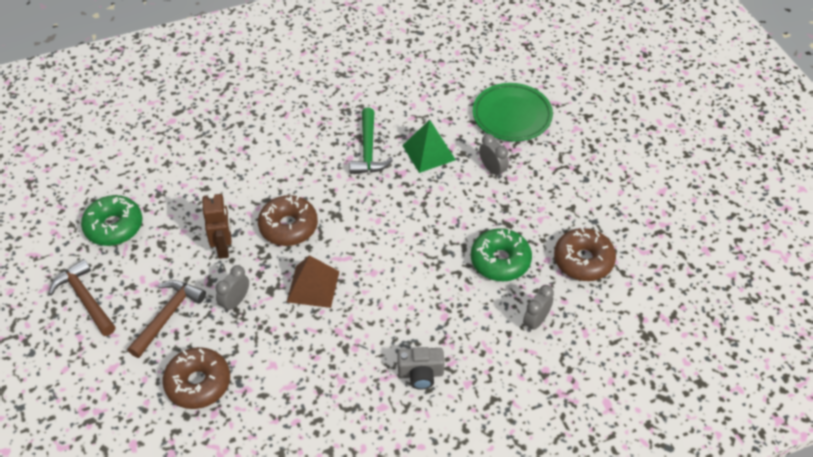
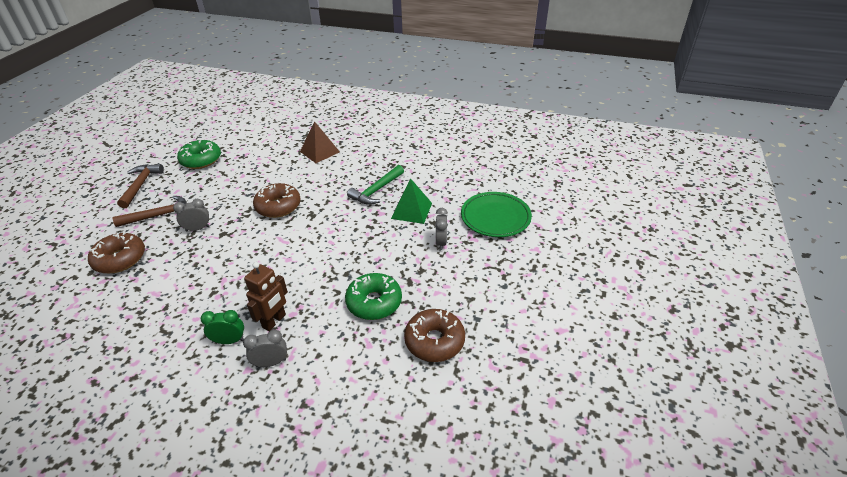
camera: 40 degrees right, 10 degrees down
brown robot [202,192,232,259] -> brown robot moved to [244,262,288,331]
brown pyramid [287,255,339,308] -> brown pyramid moved to [300,122,340,163]
grey camera [397,347,445,390] -> green clock [201,310,244,344]
grey clock [523,285,554,332] -> grey clock moved to [243,330,287,367]

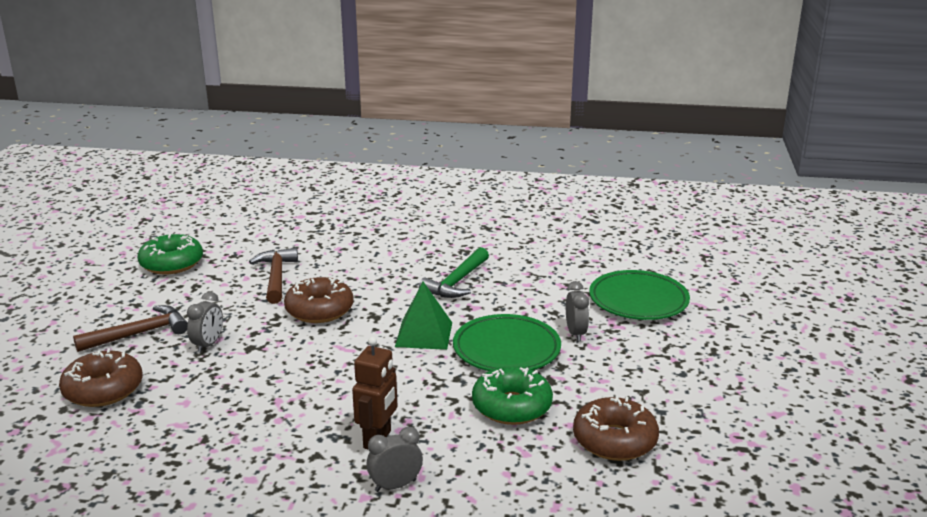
camera: 10 degrees left, 15 degrees down
brown hammer [117,164,164,208] -> brown hammer moved to [249,248,298,304]
grey clock [173,199,210,232] -> grey clock turned 135 degrees clockwise [187,292,223,353]
green clock [201,310,244,344] -> none
brown pyramid [300,122,340,163] -> none
green pyramid [391,178,432,224] -> green pyramid moved to [395,282,452,350]
none -> green plate [453,314,561,371]

